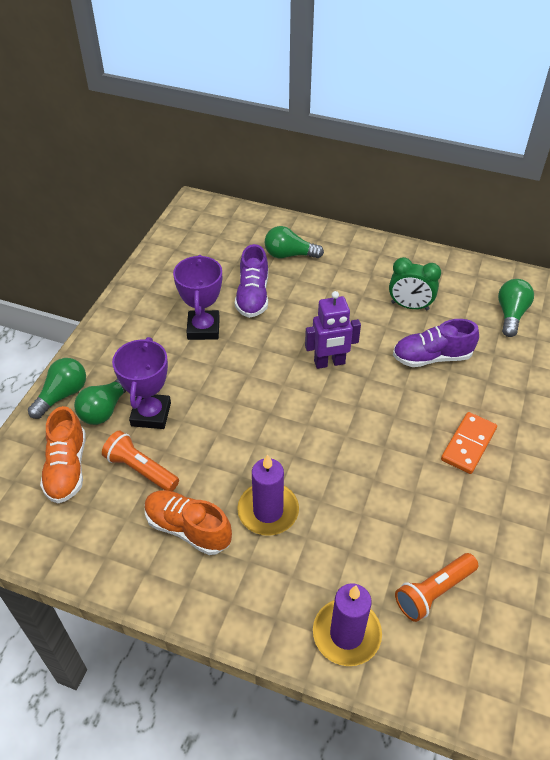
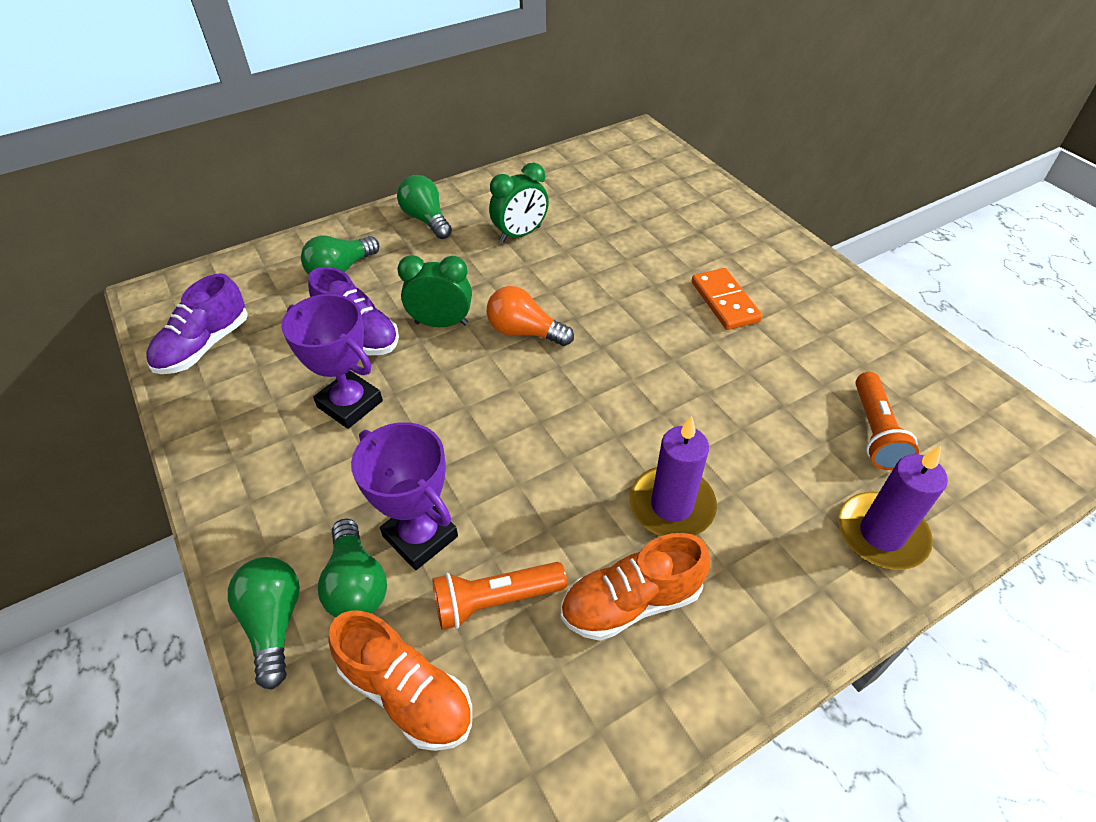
camera: 50 degrees left, 0 degrees up
purple robot [305,291,361,369] -> orange light bulb [487,286,574,346]
purple shoe [393,319,479,367] -> purple shoe moved to [146,273,248,374]
green light bulb [498,279,534,337] -> green light bulb moved to [397,175,452,239]
none -> green clock [398,255,472,327]

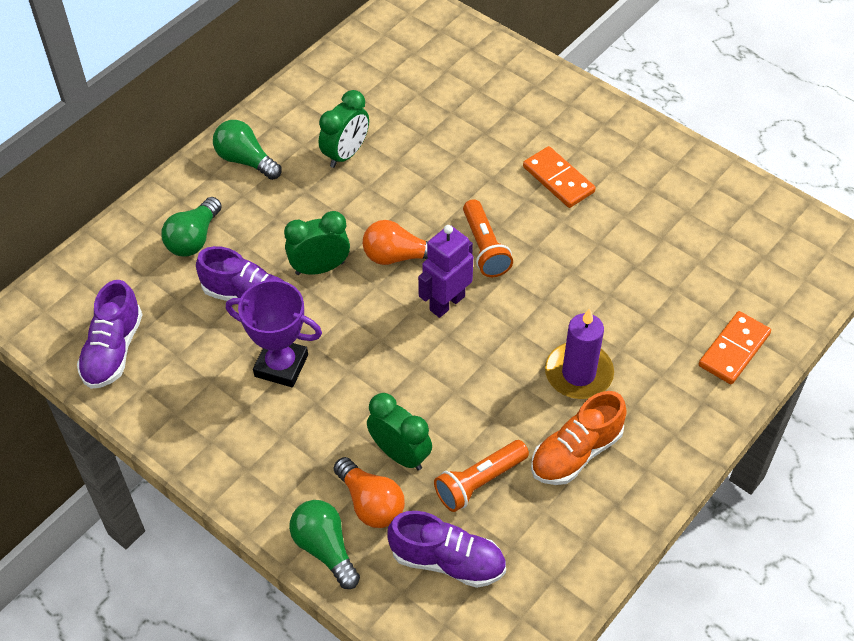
camera: 20 degrees left, 5 degrees up
green light bulb [318,519,387,618] -> orange light bulb [334,457,405,528]
orange shoe [328,611,472,751] -> purple shoe [387,511,506,588]
purple trophy [351,422,458,570] -> green clock [367,393,432,471]
purple candle [838,446,948,570] -> orange domino [699,311,771,384]
orange flashlight [855,372,919,470] -> orange flashlight moved to [463,199,513,277]
none -> purple robot [418,225,473,318]

